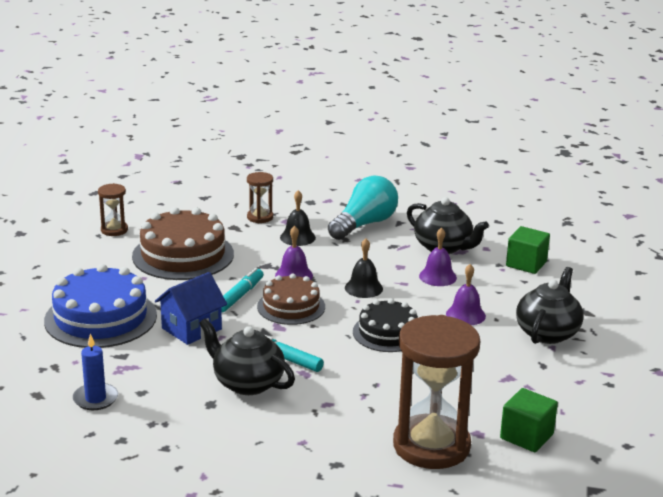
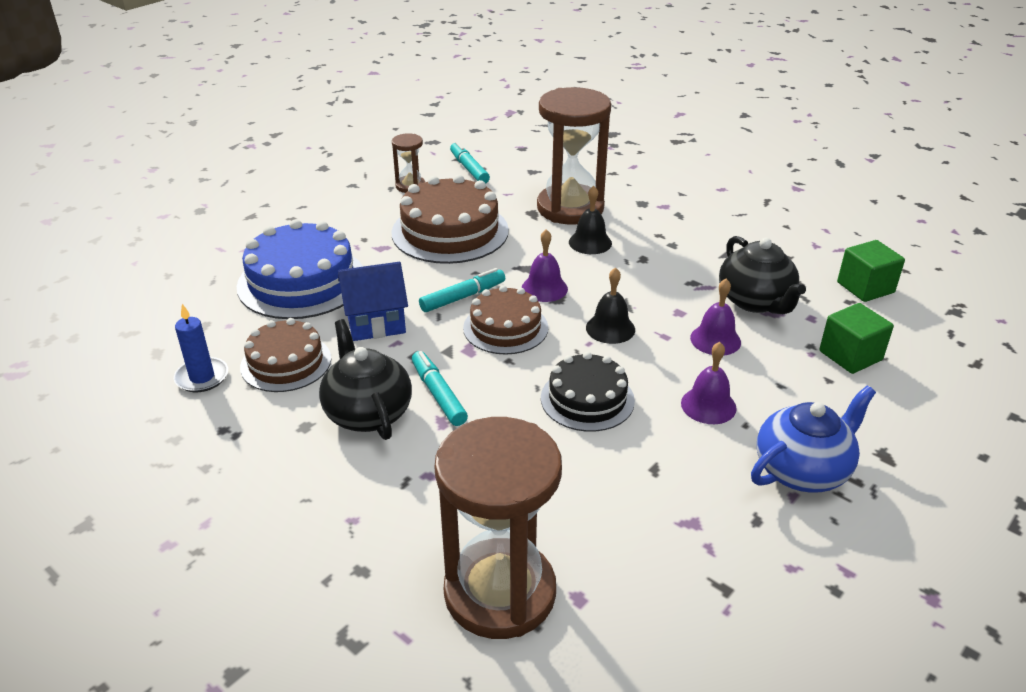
camera: 30 degrees right, 10 degrees up
brown hourglass [247,172,273,223] -> brown hourglass [537,87,611,225], size x2.16
turquoise light bulb [328,176,398,240] -> none
green cube [500,388,558,452] -> green cube moved to [837,240,905,302]
black teapot [516,267,583,344] -> blue teapot [751,386,876,493]
none -> brown cake [240,318,331,392]
none -> turquoise marker [450,141,490,184]

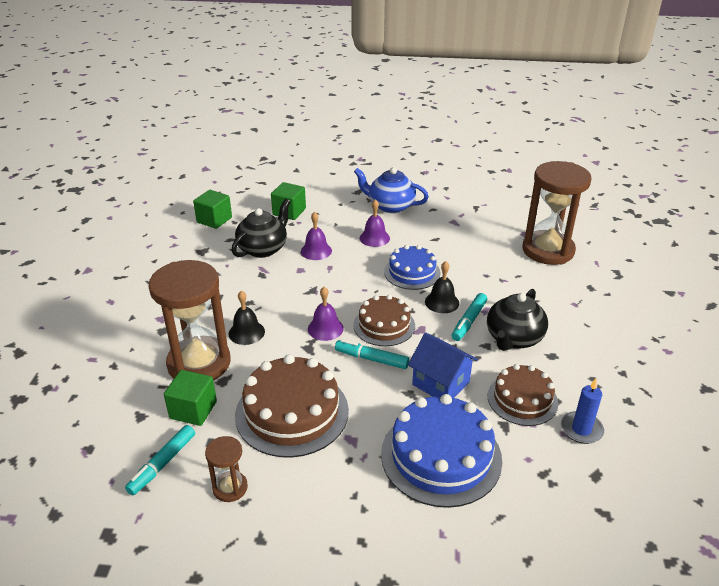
camera: 125 degrees left, 0 degrees up
black cake [541,352,635,432] -> blue cake [384,245,441,290]
black bell [586,267,635,344] -> black bell moved to [425,261,459,313]
none -> green cube [164,370,217,426]

